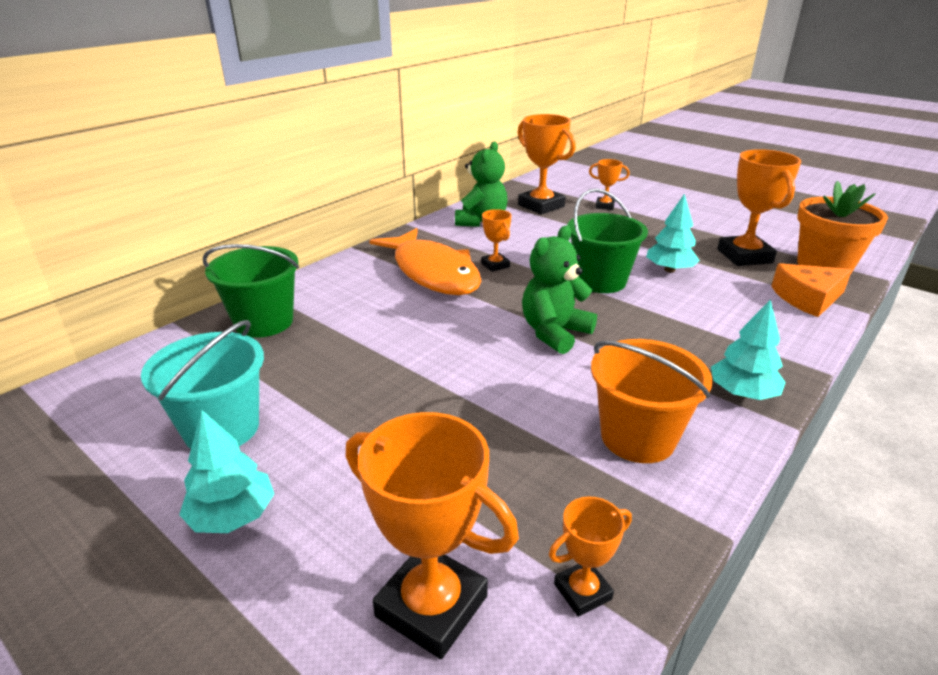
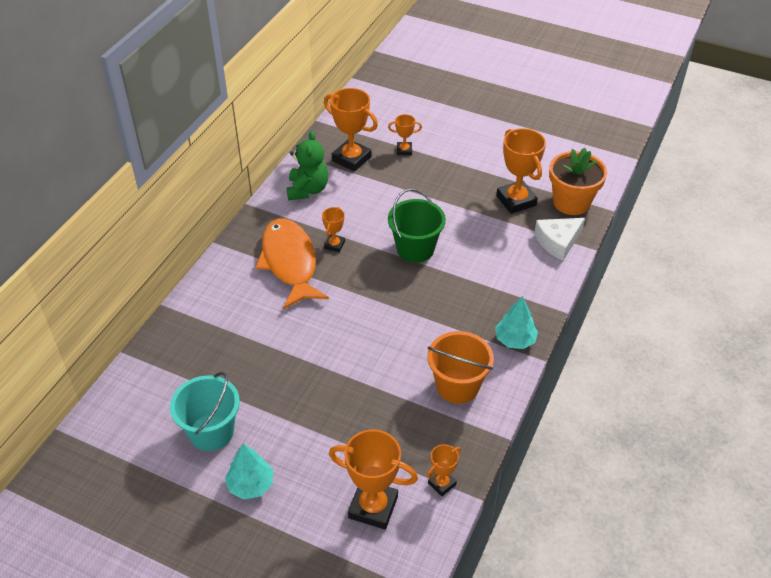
camera: 15 degrees left, 15 degrees up
green bucket [203,244,299,338] -> none
orange fish [369,228,481,295] -> orange fish turned 150 degrees counterclockwise [255,219,329,309]
orange trophy [481,209,511,272] -> orange trophy turned 60 degrees clockwise [322,207,345,252]
green teddy bear [522,226,597,354] -> none
turquoise tree [646,194,700,273] -> none
orange cheese [771,263,852,317] -> white cheese [534,218,585,260]

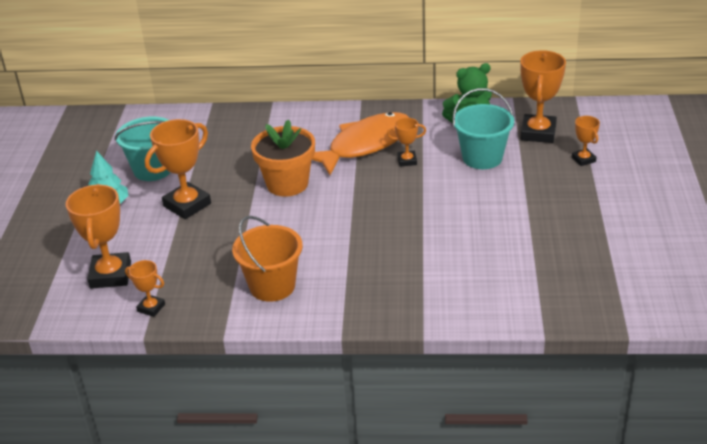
camera: 70 degrees right, 10 degrees down
green bucket [388,189,446,263] -> none
turquoise tree [495,296,538,349] -> none
orange trophy [496,128,546,214] -> orange trophy moved to [145,119,211,219]
white cheese [534,218,585,260] -> none
orange flower pot [549,148,607,215] -> orange flower pot moved to [251,120,315,197]
none -> turquoise bucket [452,88,514,169]

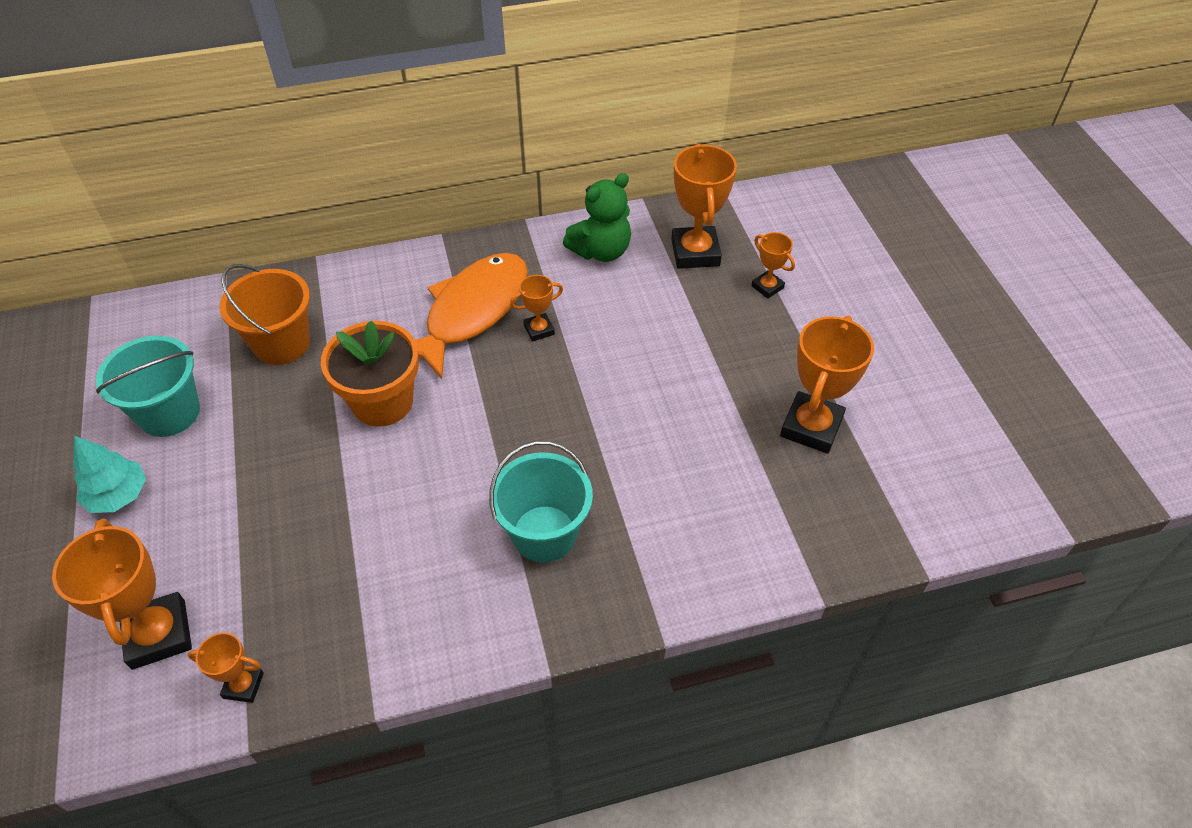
camera: 20 degrees left, 15 degrees up
orange trophy [145,119,211,219] -> orange trophy moved to [780,315,874,454]
orange bucket [232,216,303,302] -> orange bucket moved to [220,264,310,365]
turquoise bucket [452,88,514,169] -> turquoise bucket moved to [490,441,593,562]

